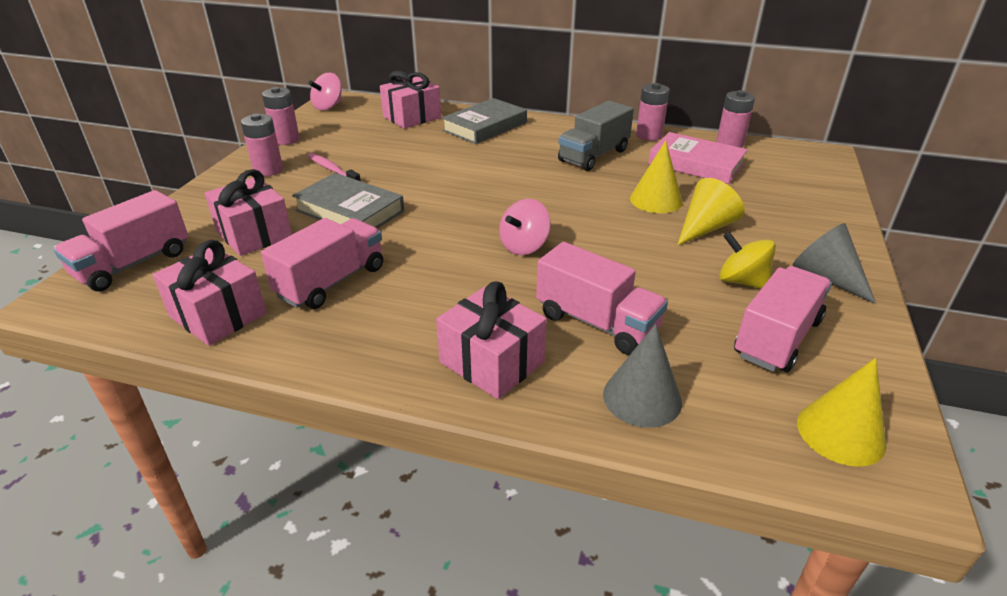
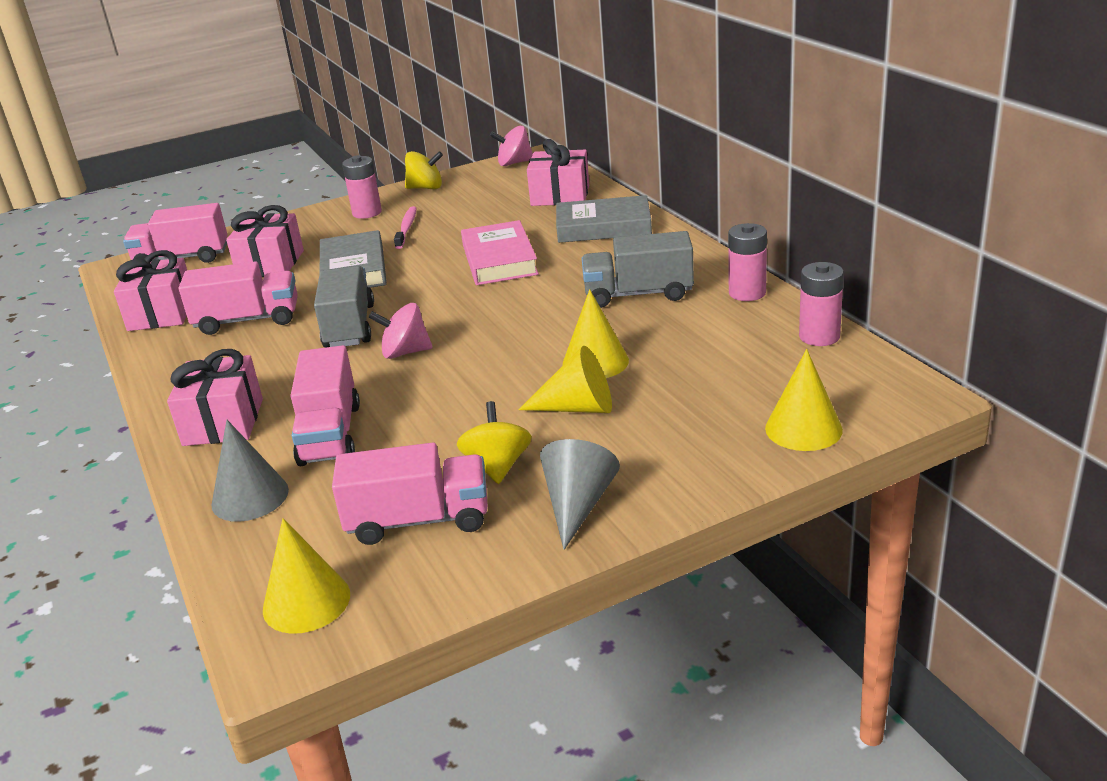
camera: 50 degrees right, 5 degrees down
pink battery [262,87,300,145] -> yellow spinning top [405,151,443,189]
pink book [648,132,748,184] -> pink book moved to [461,220,539,285]
none -> grey truck [314,266,374,347]
none -> yellow cone [765,349,843,451]

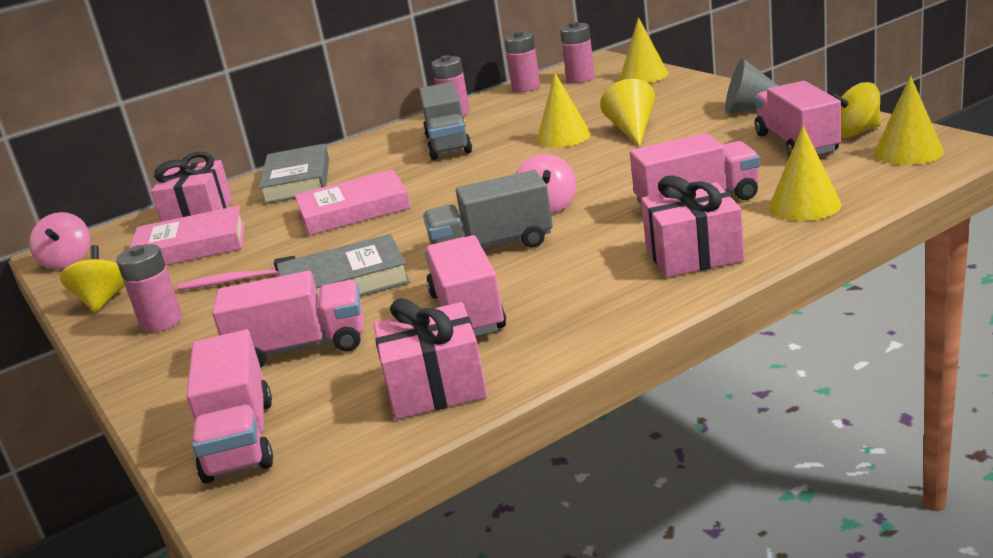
camera: 95 degrees left, 5 degrees down
grey cone [212,420,289,522] -> yellow cone [769,126,841,221]
pink gift [226,205,304,277] -> pink truck [212,271,364,368]
yellow spinning top [457,401,532,484] -> yellow spinning top moved to [830,82,881,138]
none -> pink book [130,206,245,265]
none -> pink battery [560,22,595,83]

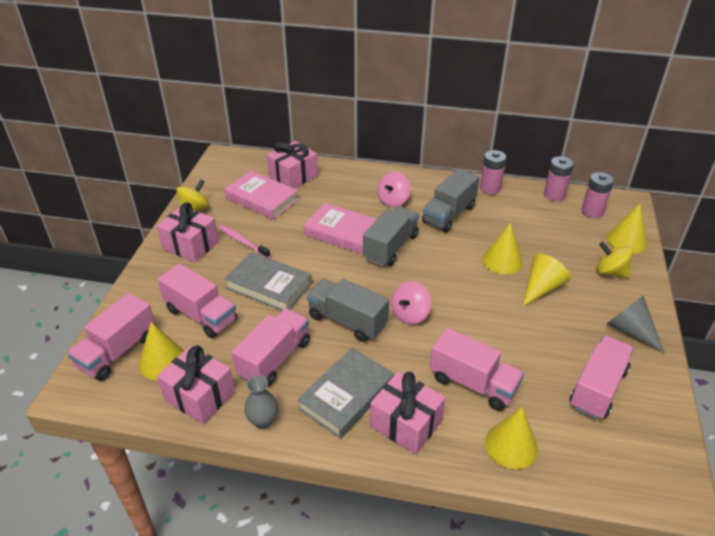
camera: 40 degrees right, 15 degrees up
pink spinning top [29,212,90,269] -> pink spinning top moved to [377,172,411,207]
pink battery [116,244,183,333] -> pink gift [157,202,219,262]
grey book [259,144,329,204] -> grey book moved to [297,348,394,439]
yellow spinning top [830,82,881,138] -> yellow spinning top moved to [597,242,633,278]
yellow cone [874,76,944,165] -> yellow cone moved to [139,322,184,380]
none -> grey vase [244,375,278,429]
none -> grey truck [363,206,419,266]

